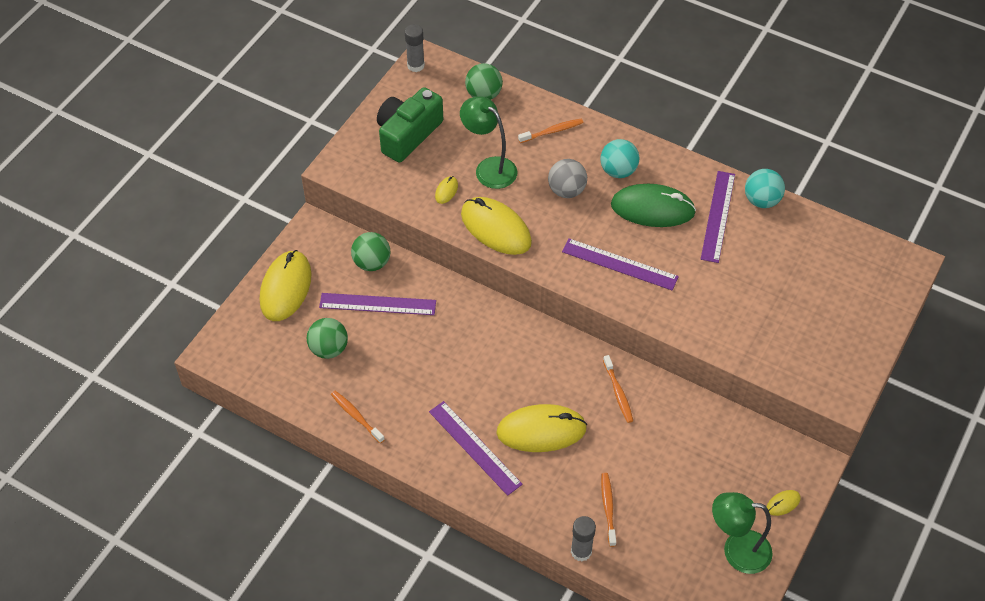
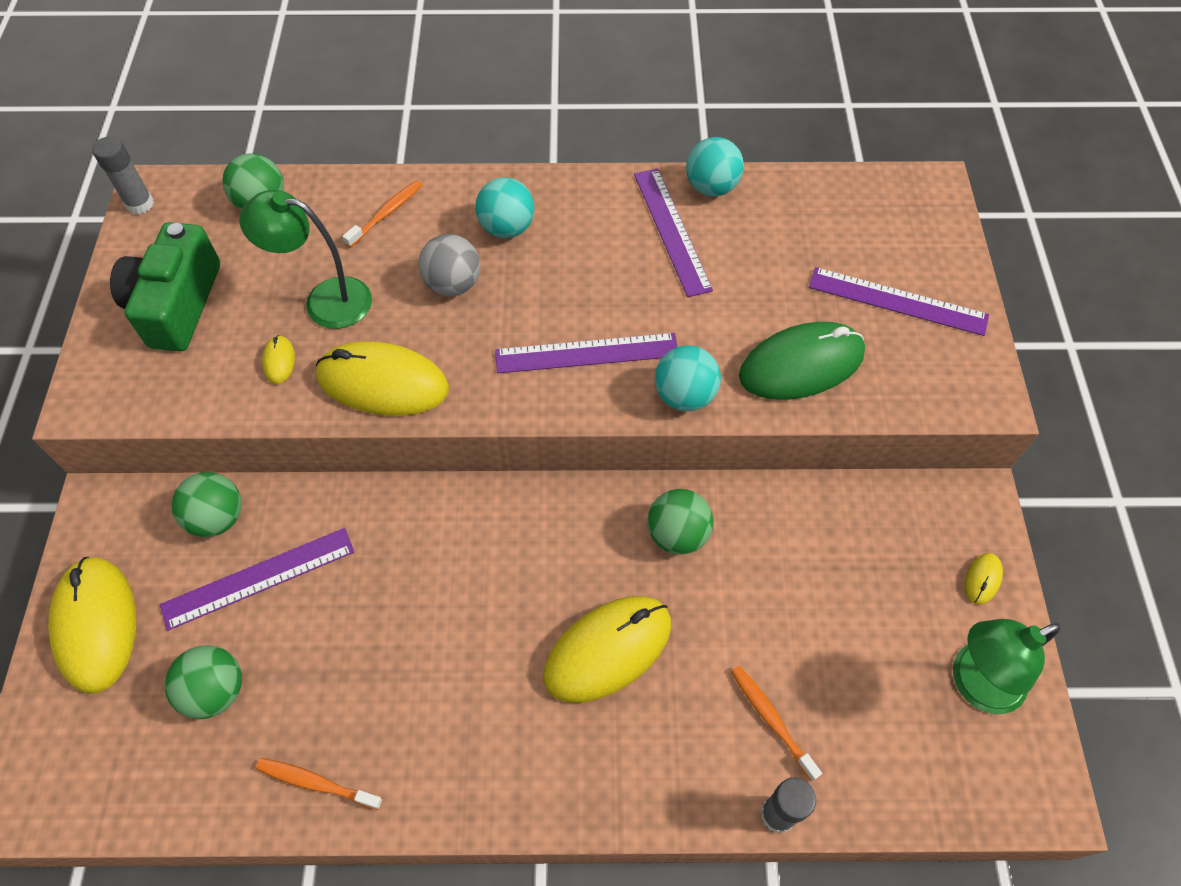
camera: 30 degrees left, 5 degrees up
purple ruler [429,401,523,496] -> purple ruler moved to [809,267,989,336]
orange toothbrush [603,355,633,423] -> green ball [647,489,713,555]
green mouse [611,184,696,227] -> green mouse moved to [739,322,865,400]
none -> turquoise ball [655,346,721,411]

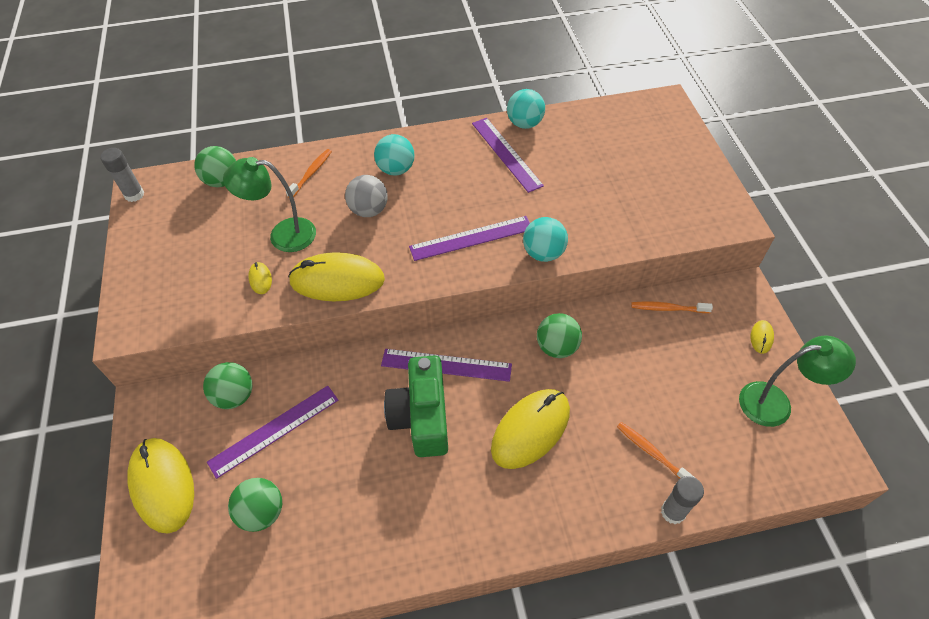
camera: 10 degrees left, 5 degrees down
green camera [110,222,220,351] -> green camera moved to [384,355,448,457]
orange toothbrush [256,758,383,810] -> orange toothbrush moved to [631,302,713,313]
green mouse [739,322,865,400] -> none
purple ruler [809,267,989,336] -> purple ruler moved to [381,349,512,382]
green lamp [953,619,1061,714] -> green lamp turned 150 degrees counterclockwise [739,336,856,427]

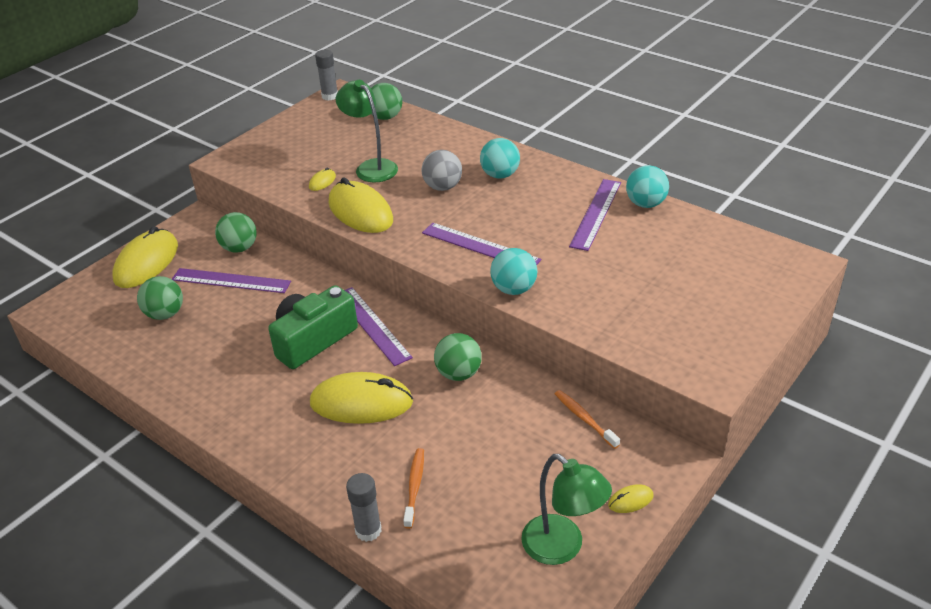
camera: 50 degrees right, 15 degrees down
orange toothbrush [286,149,332,198] -> none

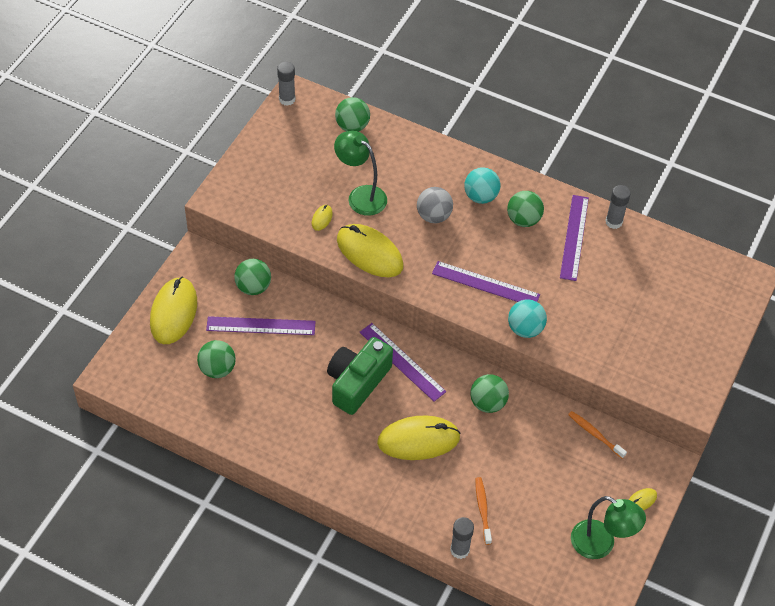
camera: 15 degrees left, 15 degrees up
turquoise ball [626,165,669,208] -> grey glue stick [605,185,631,229]
none -> green ball [507,191,544,227]

